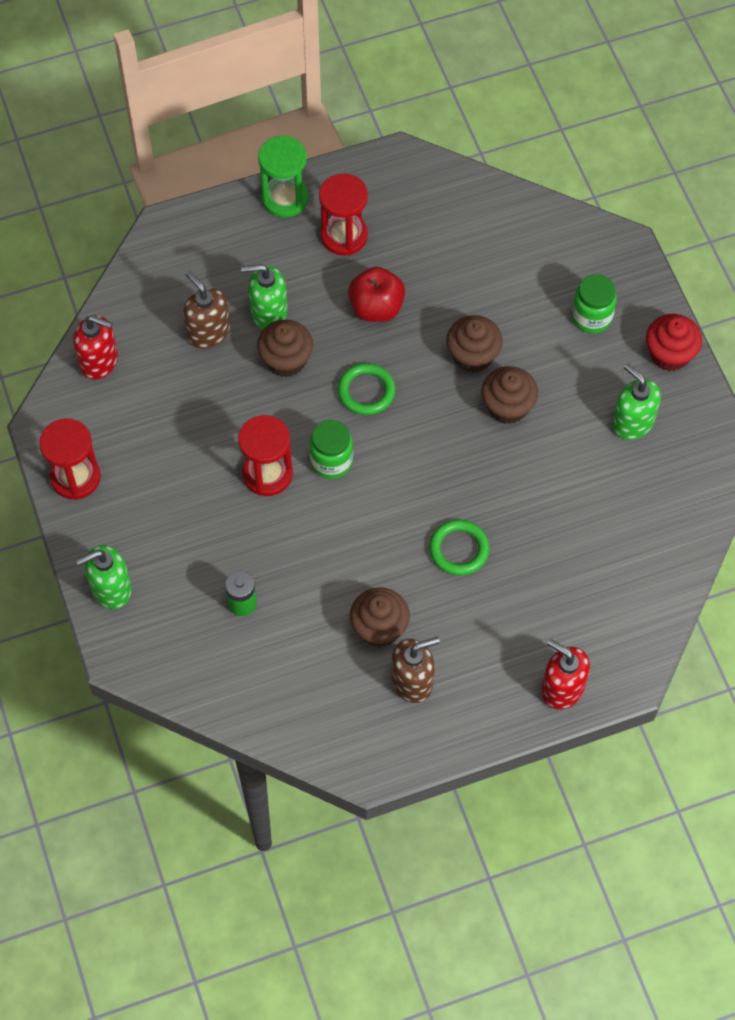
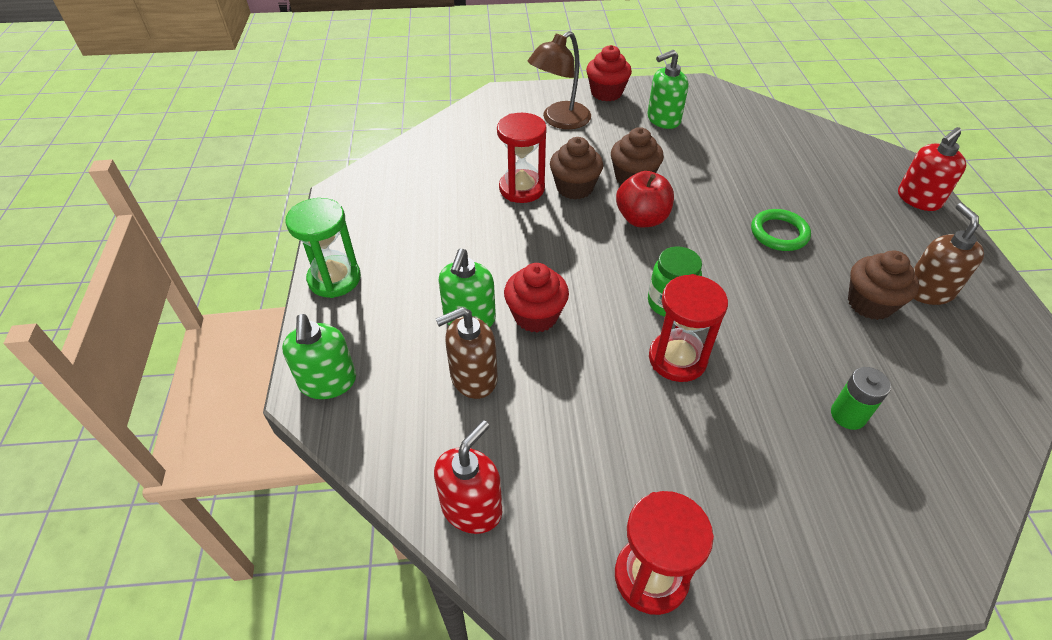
camera: 75 degrees left, 15 degrees down
green soap dispenser [76,545,132,609] -> green soap dispenser moved to [282,314,356,399]
brown cupcake [257,320,313,377] -> red cupcake [504,263,569,333]
red hourglass [319,174,368,256] -> red hourglass moved to [497,113,547,203]
green ring [338,363,396,415] -> none
red apple [348,267,405,322] -> red apple moved to [616,171,674,227]
green jar [572,274,617,333] -> brown lamp [528,31,591,129]

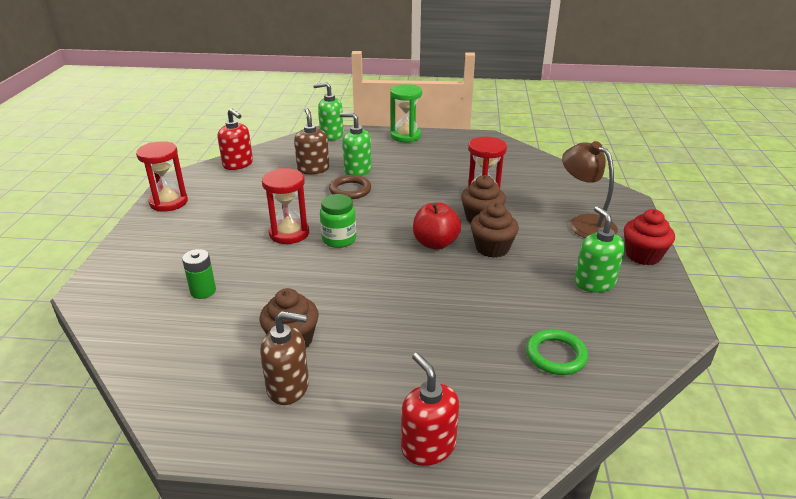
camera: 100 degrees right, 15 degrees down
red cupcake [504,263,569,333] -> brown ring [329,175,371,199]
green ring [751,209,811,251] -> green ring moved to [526,329,588,375]

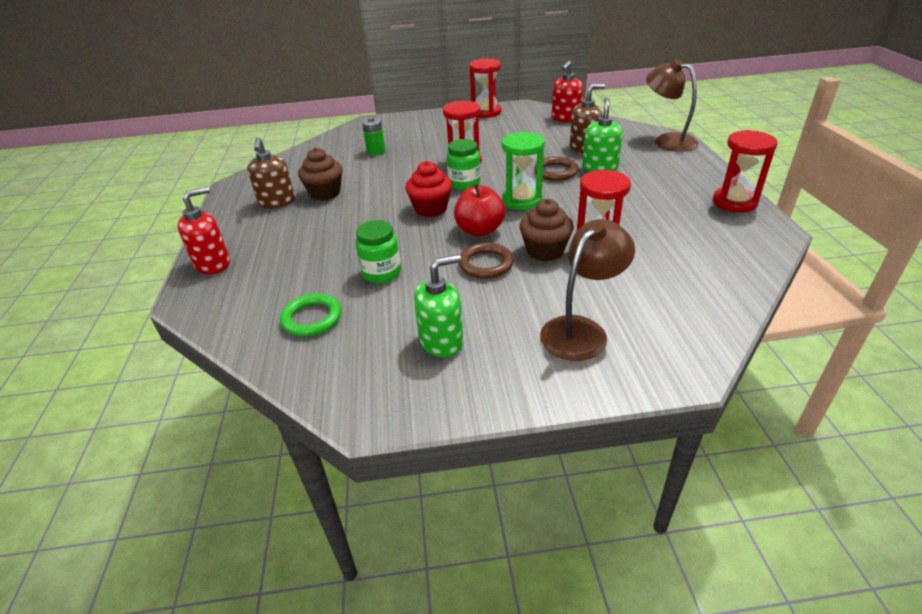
camera: 80 degrees right, 5 degrees up
green soap dispenser [313,82,344,141] -> brown lamp [646,59,698,152]
green hourglass [390,84,422,142] -> green hourglass moved to [502,132,545,210]
brown cupcake [470,202,519,258] -> brown ring [459,243,514,279]
red cupcake [624,209,675,265] -> red cupcake moved to [405,161,452,217]
none -> green jar [355,220,401,283]
none -> red hourglass [713,130,778,212]

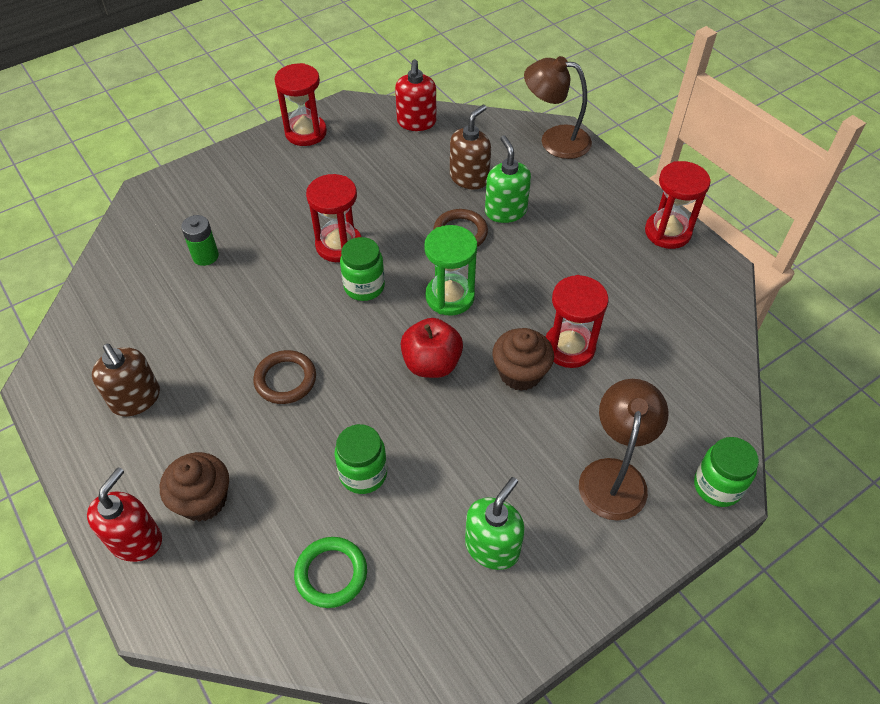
camera: 30 degrees left, 15 degrees up
brown cupcake [298,148,342,201] -> brown cupcake moved to [160,452,229,522]
red cupcake [405,161,452,217] -> none
brown ring [459,243,514,279] -> brown ring moved to [253,350,316,404]
none -> green jar [694,437,759,507]

